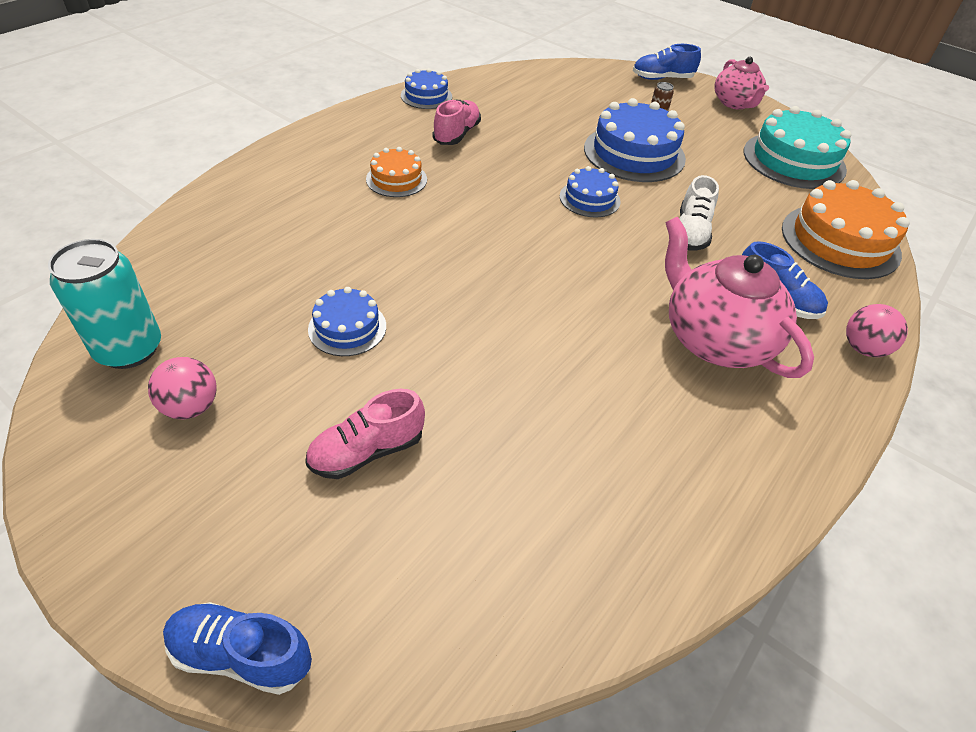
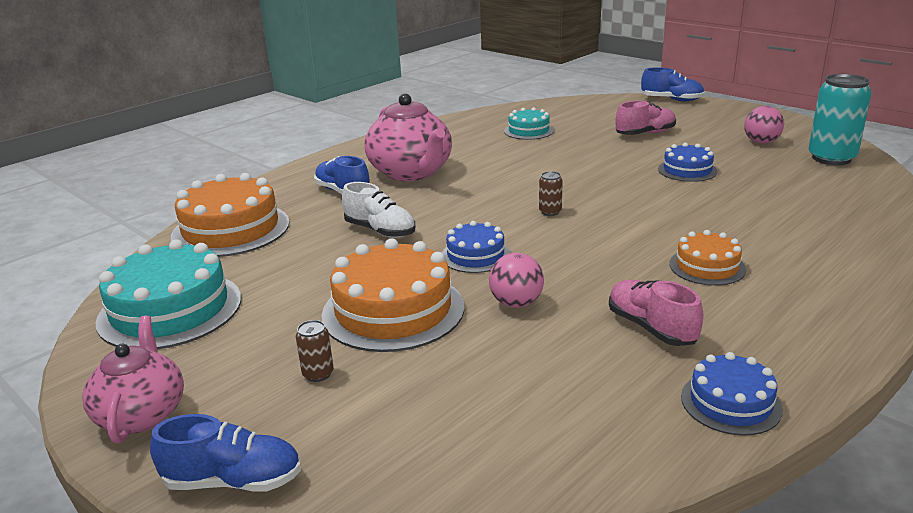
camera: 170 degrees left, 20 degrees down
pink shoe [433,99,481,145] -> pink shoe turned 120 degrees clockwise [609,280,703,346]
blue cake [584,98,686,182] -> orange cake [322,239,464,352]
white shoe [679,175,719,251] -> white shoe turned 105 degrees clockwise [342,182,415,238]
pink ball [846,304,908,357] -> pink ball moved to [489,253,544,308]
none -> turquoise cake [504,107,554,140]
none -> brown can [539,171,563,216]

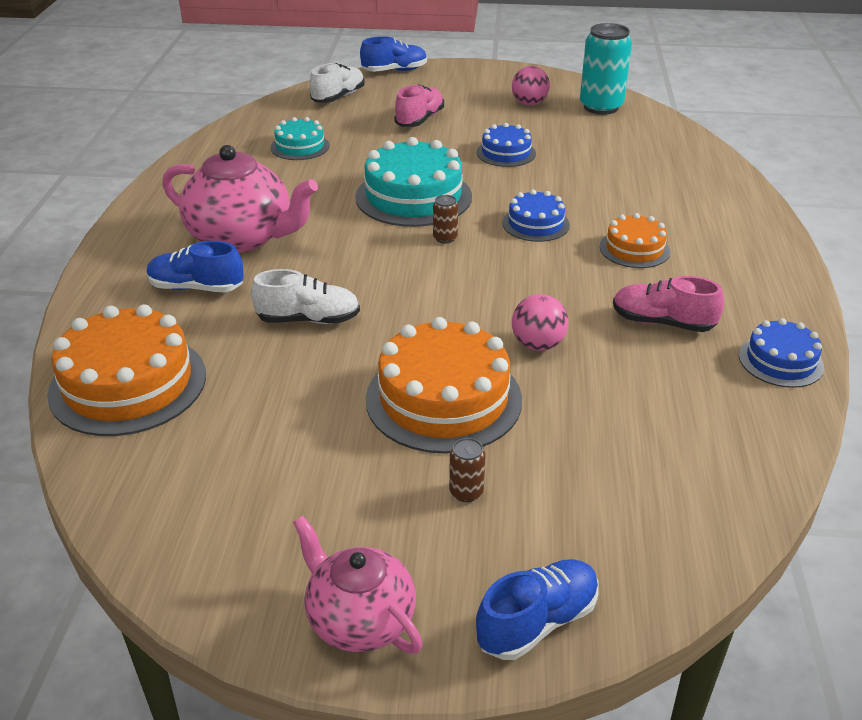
camera: 40 degrees left, 10 degrees up
turquoise cake [95,239,241,349] -> turquoise cake moved to [355,137,472,227]
blue cake [442,221,510,273] -> blue cake moved to [502,190,570,242]
none -> white shoe [309,63,365,103]

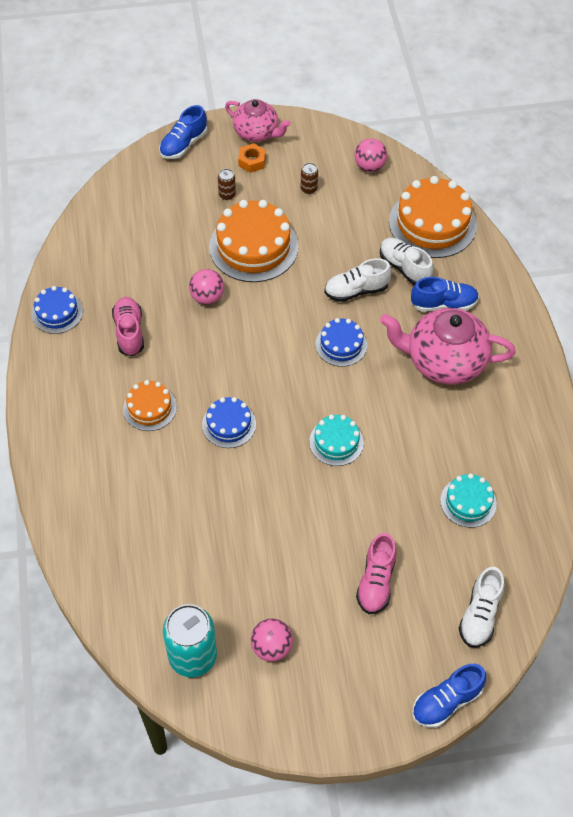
camera: 165 degrees right, 20 degrees up
turquoise cake [355,137,472,227] -> turquoise cake [309,414,364,466], size x0.55
brown can [433,195,458,244] -> brown can moved to [301,163,318,194]
blue cake [476,123,536,167] -> blue cake moved to [316,318,367,367]
pink shoe [613,276,724,332] -> pink shoe turned 105 degrees counterclockwise [112,297,144,356]
none -> orange nut [238,143,266,173]
none -> pink ball [354,138,387,172]
none -> white shoe [380,238,434,285]

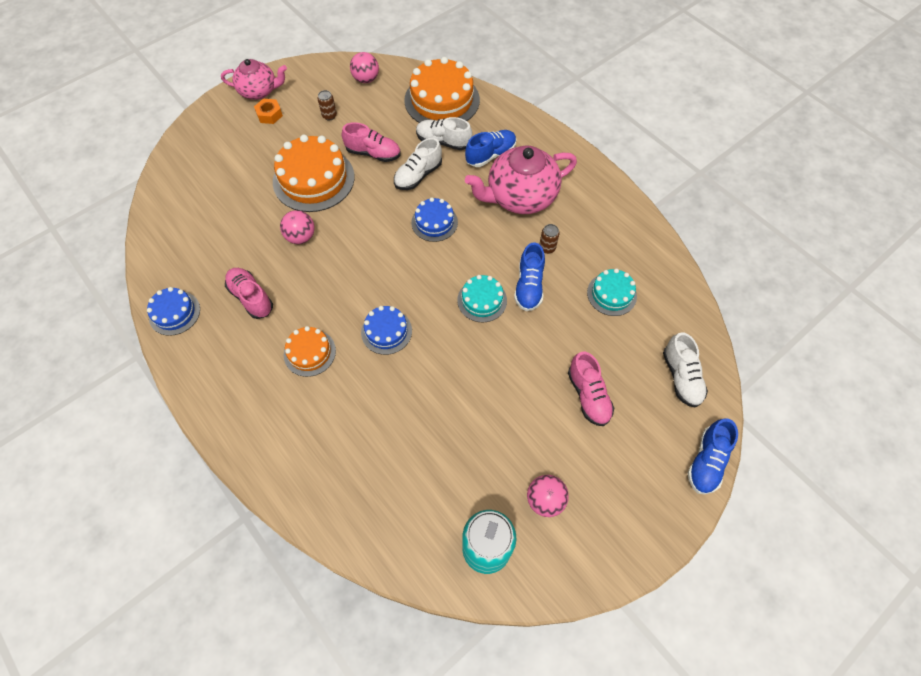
camera: 30 degrees left, 5 degrees up
blue shoe [159,105,207,159] -> blue shoe moved to [514,242,545,311]
brown can [218,169,236,200] -> brown can moved to [539,224,560,254]
none -> pink shoe [342,122,401,162]

